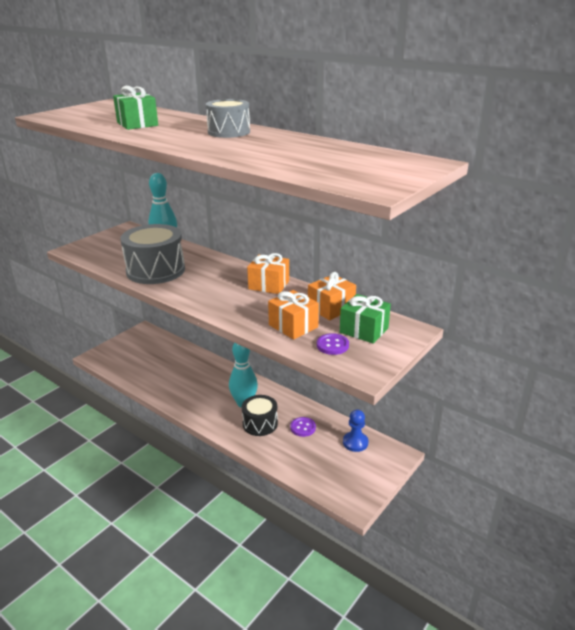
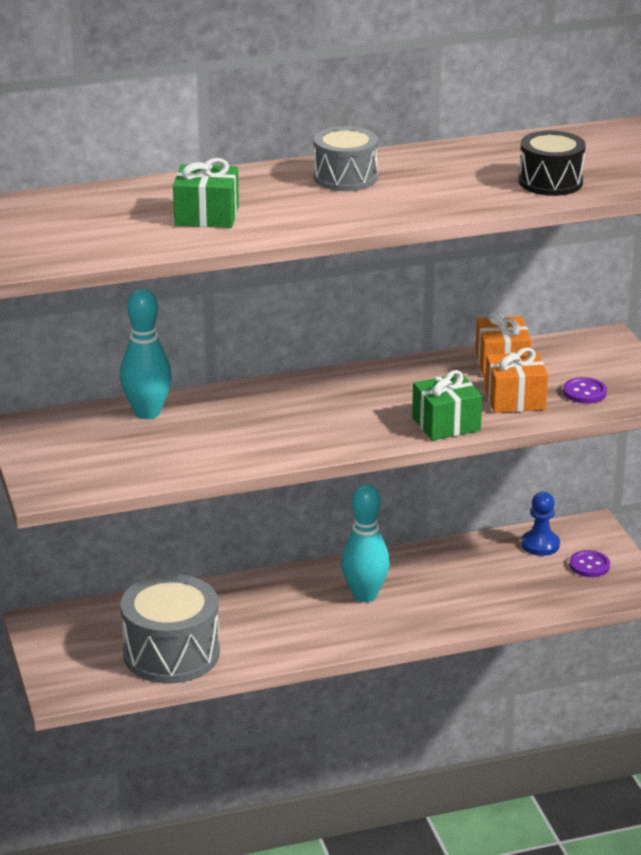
camera: 55 degrees left, 0 degrees up
grey drum [120,224,185,284] -> grey drum moved to [120,574,220,683]
black drum [242,395,278,436] -> black drum moved to [519,131,586,196]
orange gift [247,253,289,294] -> none
purple button [290,417,316,437] -> purple button moved to [569,550,610,577]
green gift [340,294,391,344] -> green gift moved to [412,370,482,441]

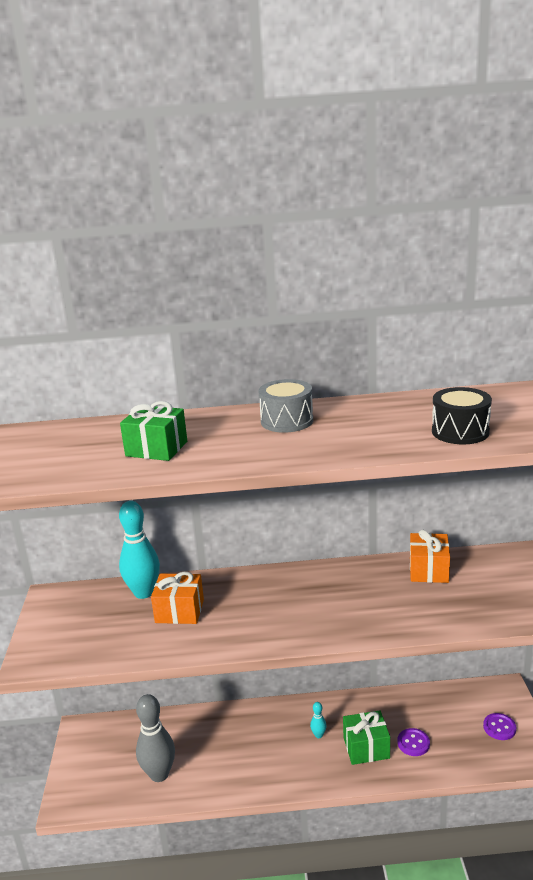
camera: 15 degrees right, 5 degrees down
grey drum [120,574,220,683] -> grey bowling pin [136,694,175,782]
turquoise bowling pin [341,484,390,602] -> turquoise bowling pin [310,702,327,738], size x0.44
green gift [412,370,482,441] -> green gift moved to [343,710,390,765]
orange gift [485,348,548,413] -> orange gift moved to [151,572,204,624]
blue pawn [521,492,560,556] -> none
purple button [563,377,607,404] -> purple button moved to [397,728,430,756]

